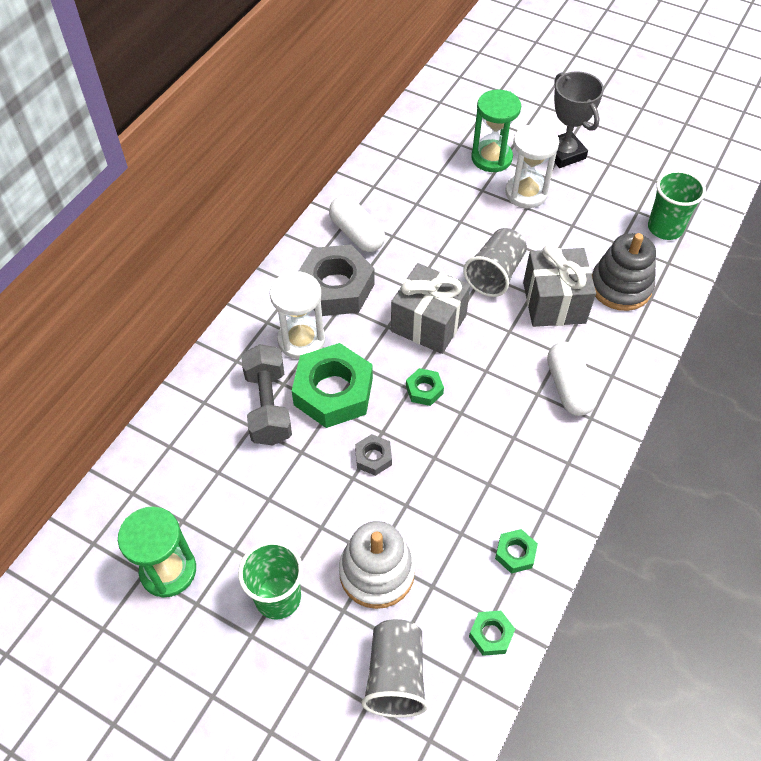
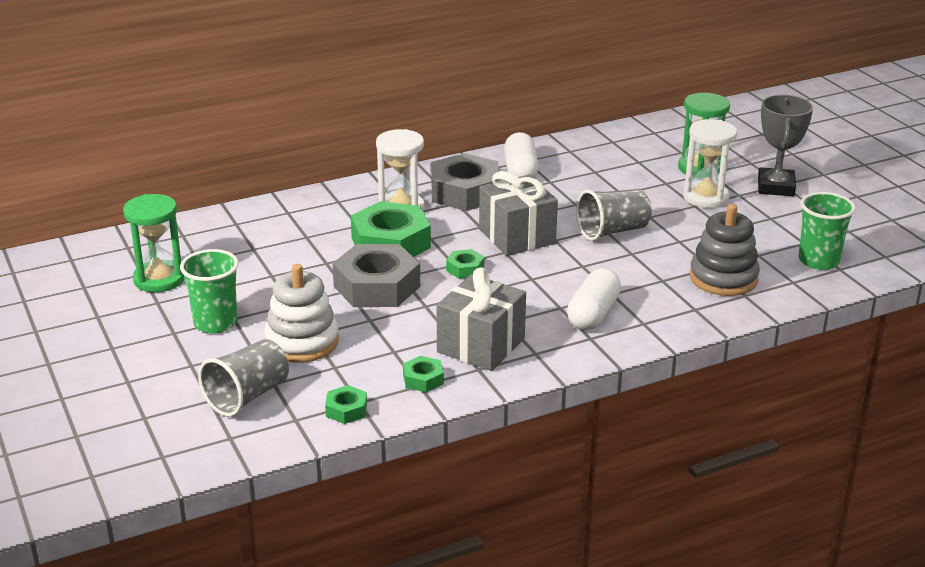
camera: 35 degrees right, 25 degrees down
grey dumbbell [241,344,292,445] -> none
grey nut [355,434,392,476] -> grey nut [332,244,420,307], size x2.19
grey gift [523,245,596,327] -> grey gift moved to [437,267,526,371]

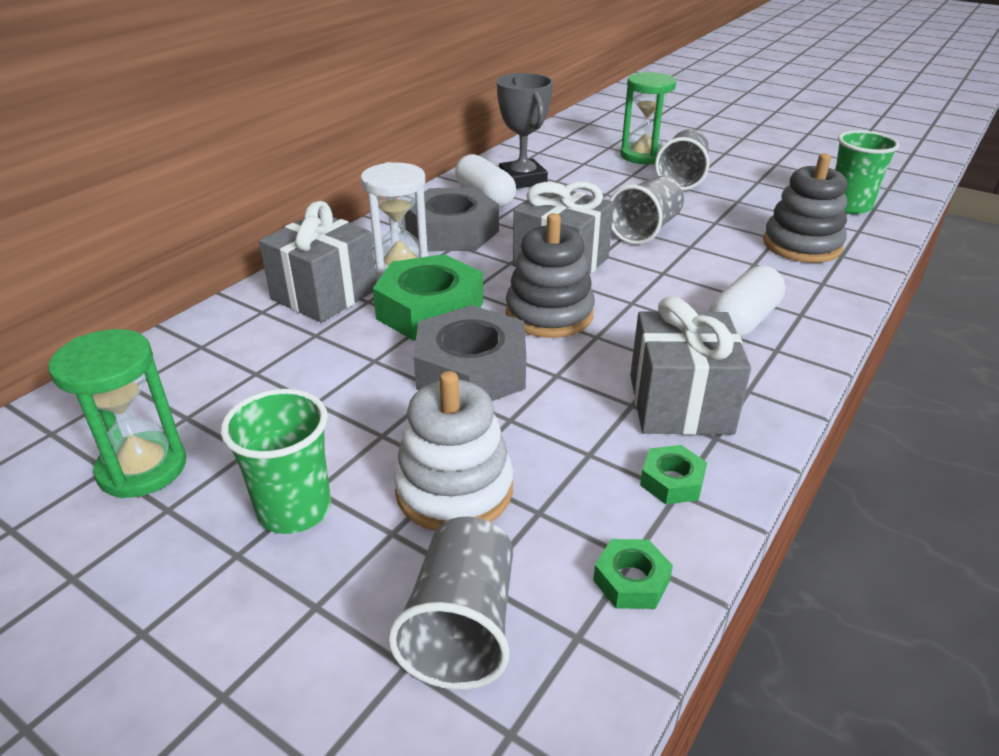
camera: 30 degrees left, 5 degrees up
green nut [446,249,484,279] -> grey stacking toy [506,213,595,338]
white capsule [567,268,621,330] -> white capsule turned 45 degrees clockwise [709,266,785,337]
white hourglass [683,119,737,208] -> grey cup [655,129,710,191]
grey trophy [758,95,813,196] -> grey trophy moved to [497,73,553,189]
none -> grey gift [259,201,377,322]

